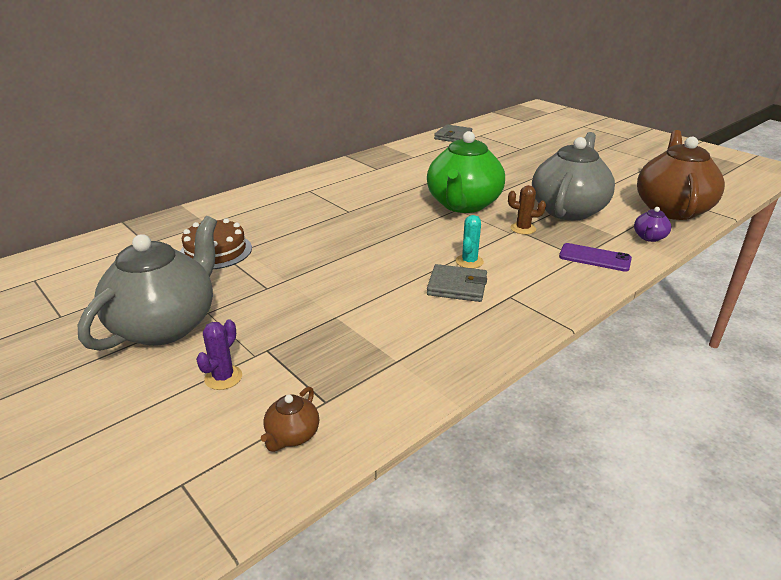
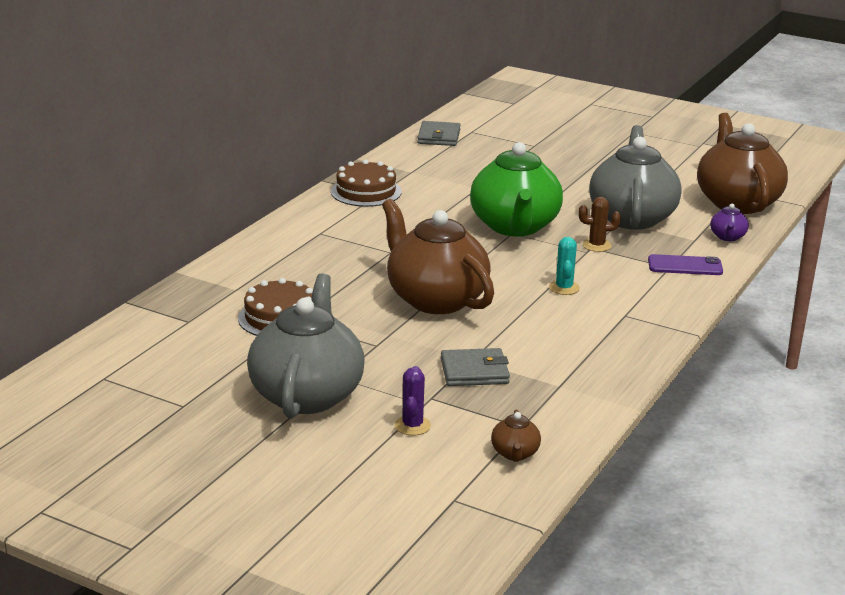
camera: 20 degrees left, 5 degrees down
grey wallet [427,264,487,302] -> grey wallet moved to [441,348,510,386]
none -> brown cake [331,159,402,207]
none -> brown teapot [382,199,494,314]

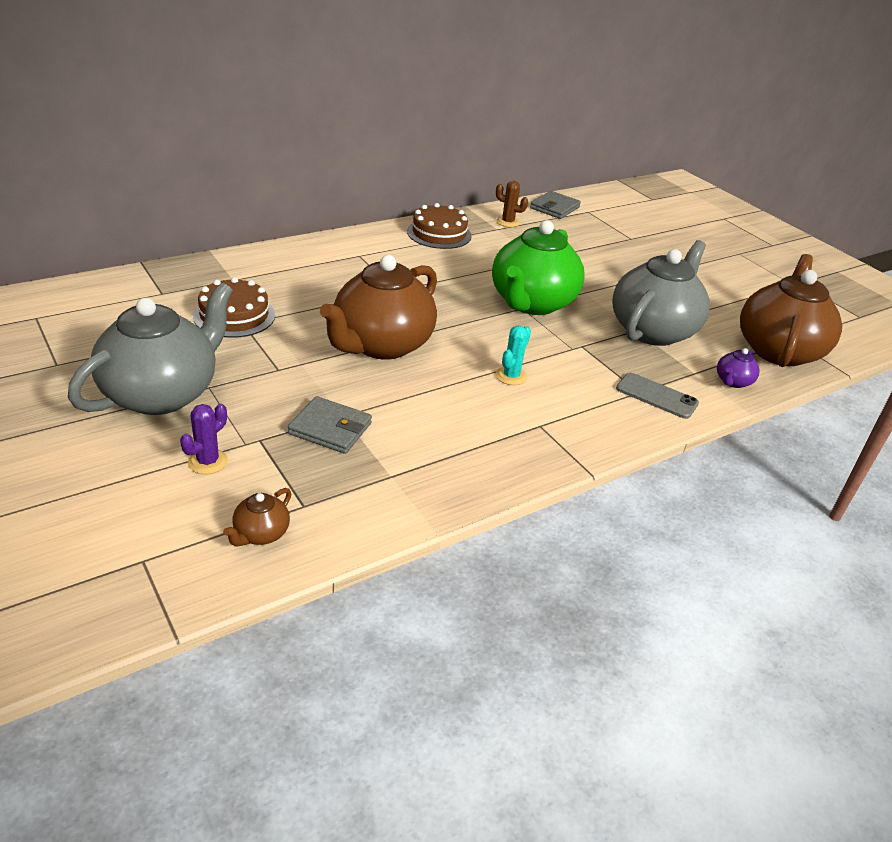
camera: 25 degrees right, 10 degrees up
brown teapot [382,199,494,314] -> brown teapot turned 135 degrees counterclockwise [320,255,437,360]
brown cactus [579,197,621,252] -> brown cactus moved to [496,181,528,227]
purple phone [648,254,723,275] -> grey phone [616,373,699,419]

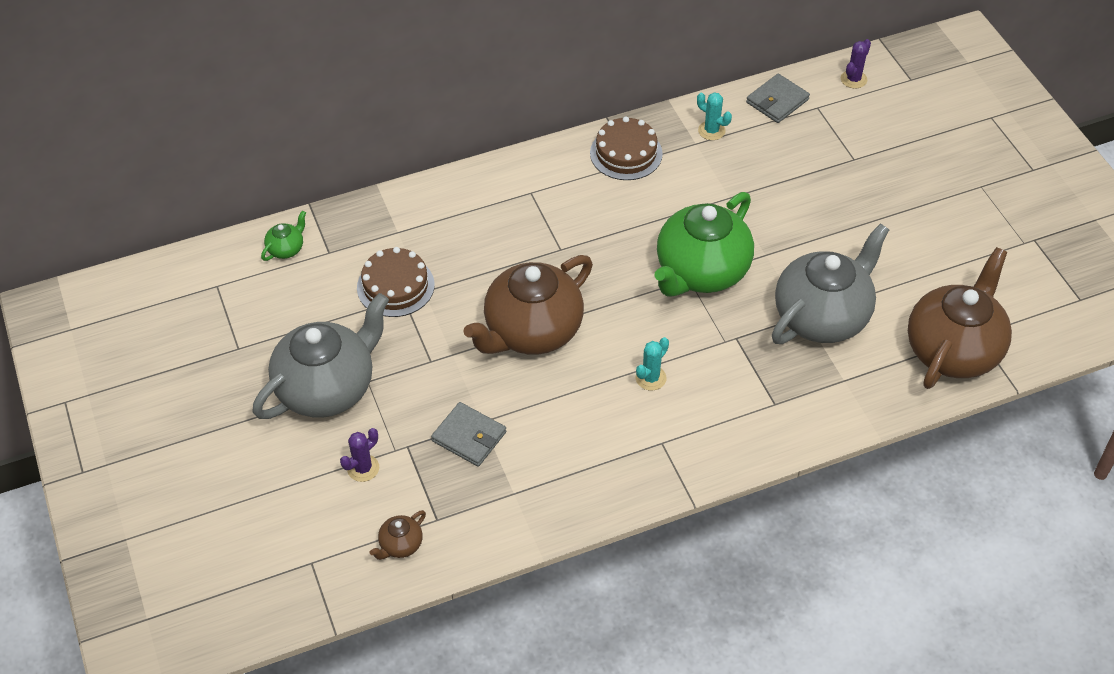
camera: 15 degrees right, 15 degrees up
brown cactus [496,181,528,227] -> turquoise cactus [697,92,732,140]
grey phone [616,373,699,419] -> none
purple teapot [717,348,760,388] -> none
none -> green teapot [261,211,306,261]
none -> purple cactus [841,39,871,88]

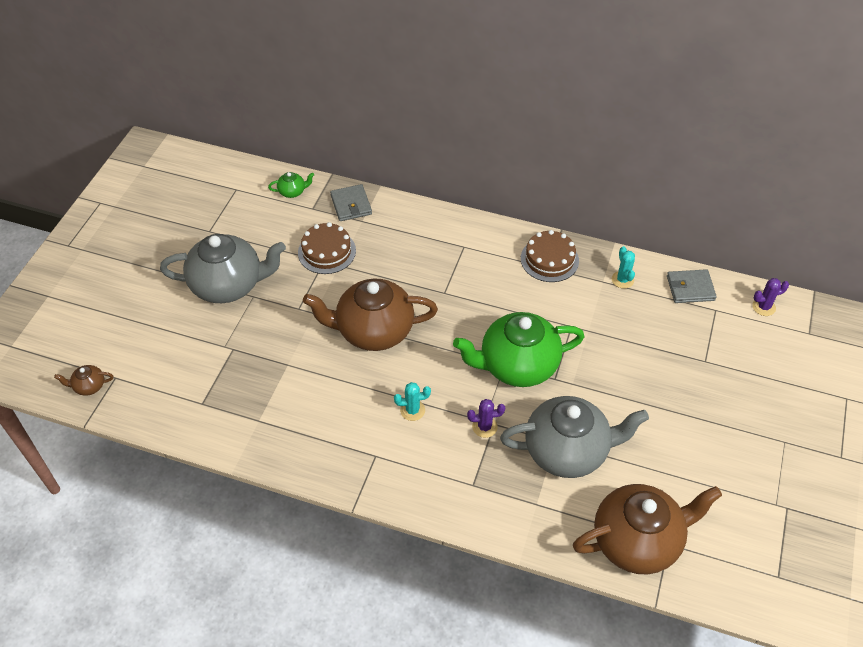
camera: 40 degrees right, 0 degrees up
purple cactus [340,428,379,482] -> purple cactus moved to [467,399,505,438]
brown teapot [369,510,426,560] -> brown teapot moved to [54,365,113,396]
grey wallet [431,402,506,467] -> grey wallet moved to [330,184,372,221]

